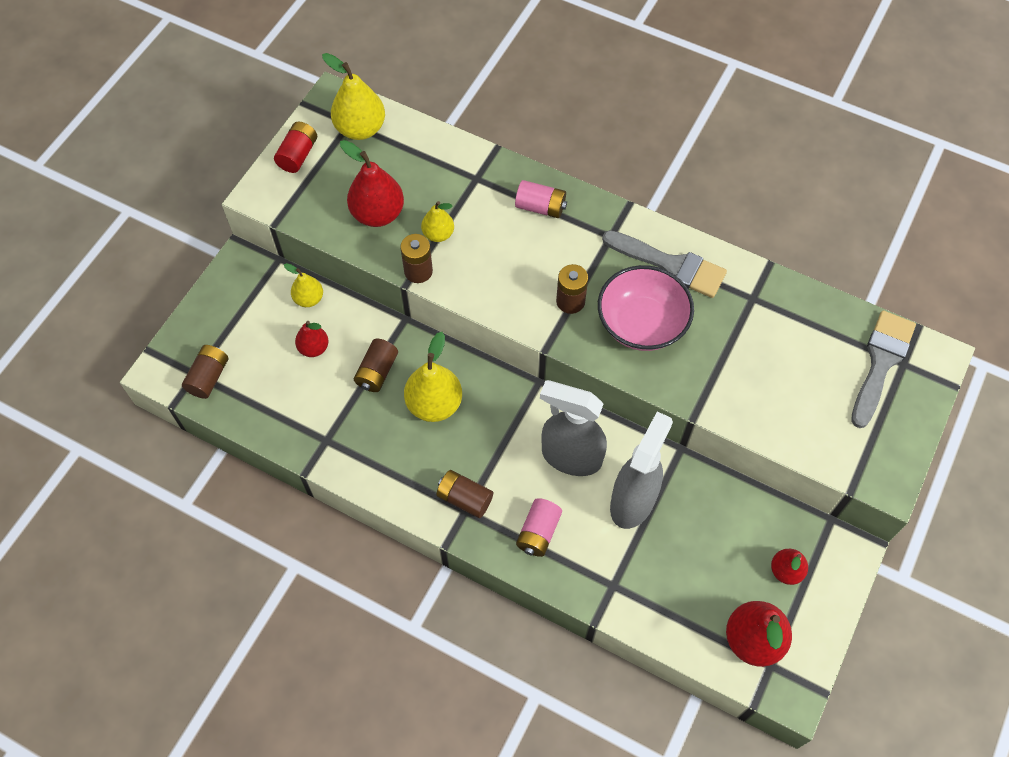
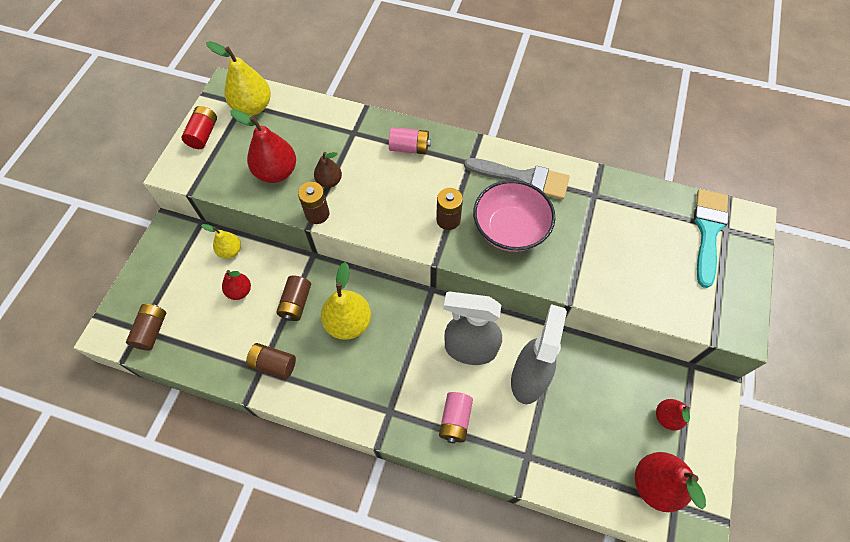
camera: 10 degrees left, 0 degrees up
yellow pear [421,201,454,242] -> brown pear [314,152,342,188]
brown battery [436,470,493,518] -> brown battery moved to [246,343,296,380]
grey brush [851,310,916,428] -> turquoise brush [694,189,729,288]

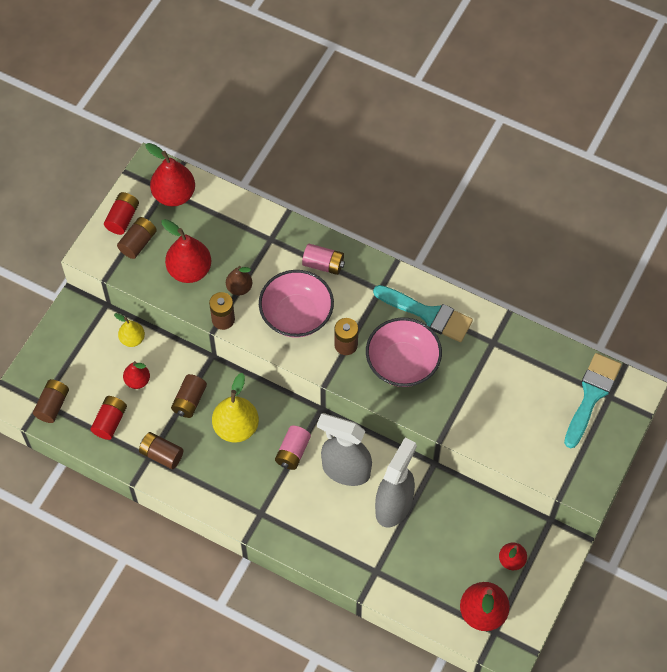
camera: 10 degrees right, 0 degrees up
yellow pear [206,41,271,116] -> red pear [145,143,195,206]
pink battery [439,392,473,444] -> pink battery moved to [275,425,311,470]
grey brush [464,158,569,200] -> turquoise brush [373,285,473,342]
none -> red battery [90,396,127,440]
none -> brown battery [117,217,157,259]
none -> pink bowl [259,270,334,338]

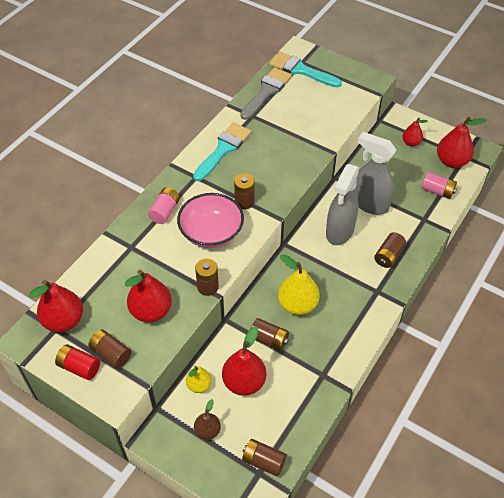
camera: 85 degrees left, 10 degrees down
red battery [90,396,127,440] -> none
red pear [123,361,150,389] -> red pear [222,326,266,396], size x1.72
brown battery [139,432,183,469] -> brown battery moved to [374,232,406,268]
brown pear [226,266,252,296] -> brown pear moved to [194,399,221,440]
pink battery [275,425,311,470] -> pink battery moved to [422,172,457,199]
pink bowl [366,318,442,387] -> none
none -> grey brush [240,67,292,120]

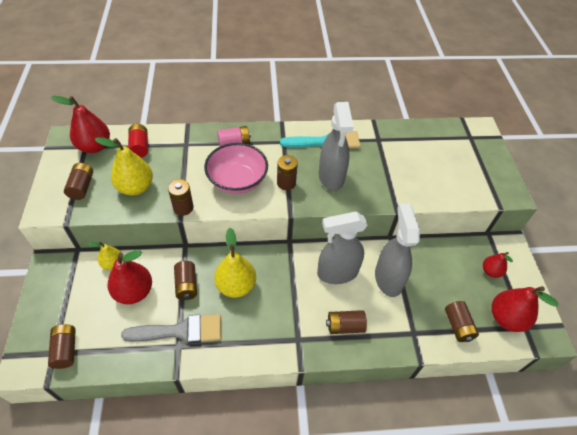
camera: 50 degrees right, 0 degrees up
red battery [55,344,100,380] -> red battery moved to [128,124,148,158]
red pear [125,270,172,322] -> yellow pear [95,137,153,195]
brown pear [194,399,221,440] -> none
grey brush [240,67,292,120] -> grey brush moved to [121,314,221,344]
turquoise brush [269,52,342,88] -> none
pink battery [422,172,457,199] -> brown battery [445,301,479,342]
none -> grey spray bottle [319,102,354,191]

